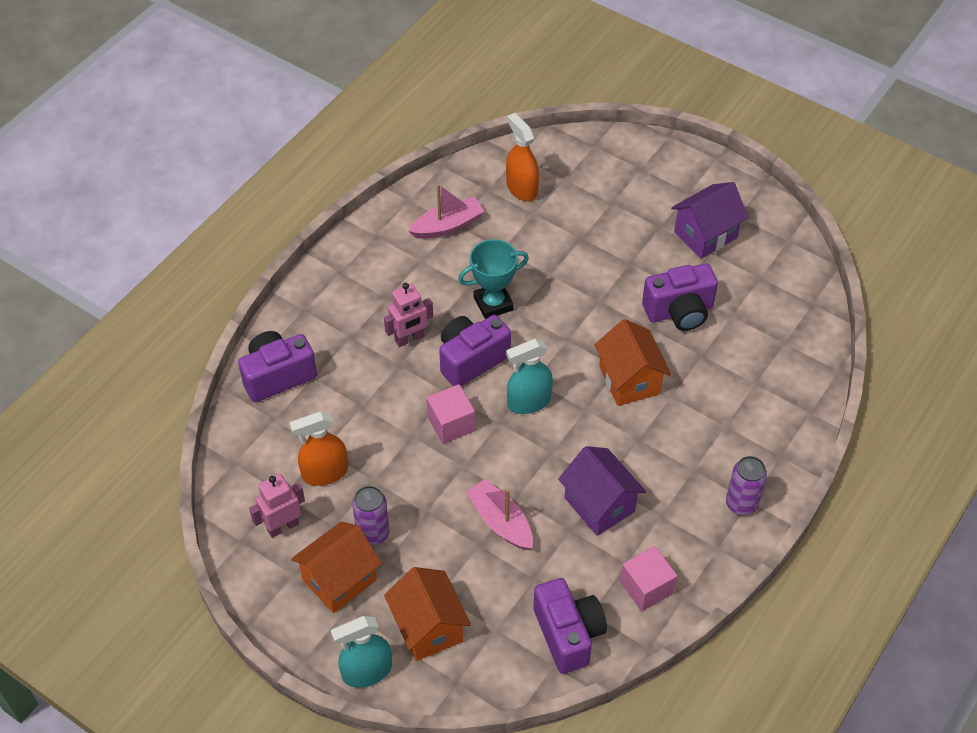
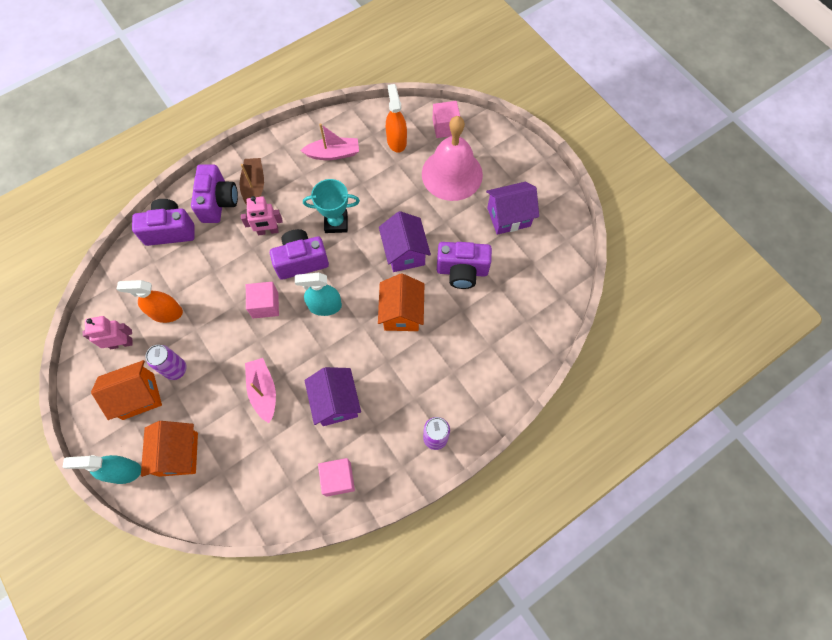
camera: 20 degrees right, 15 degrees up
purple camera [533,578,607,674] -> purple camera moved to [191,164,238,223]
none -> brown boat [240,158,264,205]
none -> purple house [379,211,431,272]
none -> pink bell [422,116,483,201]
none -> pink cube [433,101,460,138]

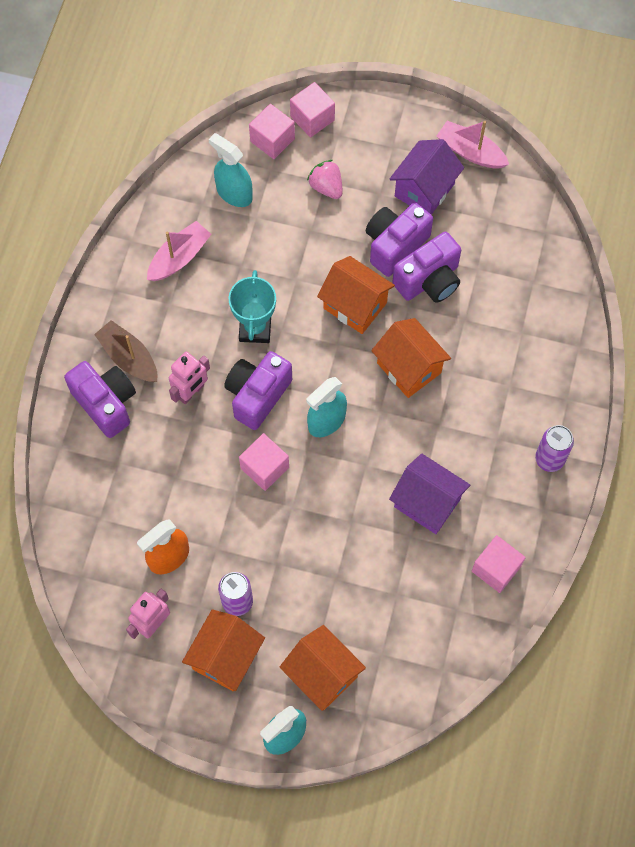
camera: 40 degrees left, 0 degrees up
purple camera [132,199,195,246] -> purple camera moved to [366,203,433,277]
pink boat [245,358,276,423] -> pink boat moved to [436,121,509,169]
turquoise trophy [303,179,360,233] -> turquoise trophy turned 45 degrees counterclockwise [229,270,276,343]
purple house [379,211,431,272] -> orange house [317,256,395,334]
orange spray bottle [386,84,407,153] -> turquoise spray bottle [208,133,253,207]
pink bell [422,116,483,201] -> pink strawberry [307,160,343,199]
none -> pink cube [290,82,335,137]

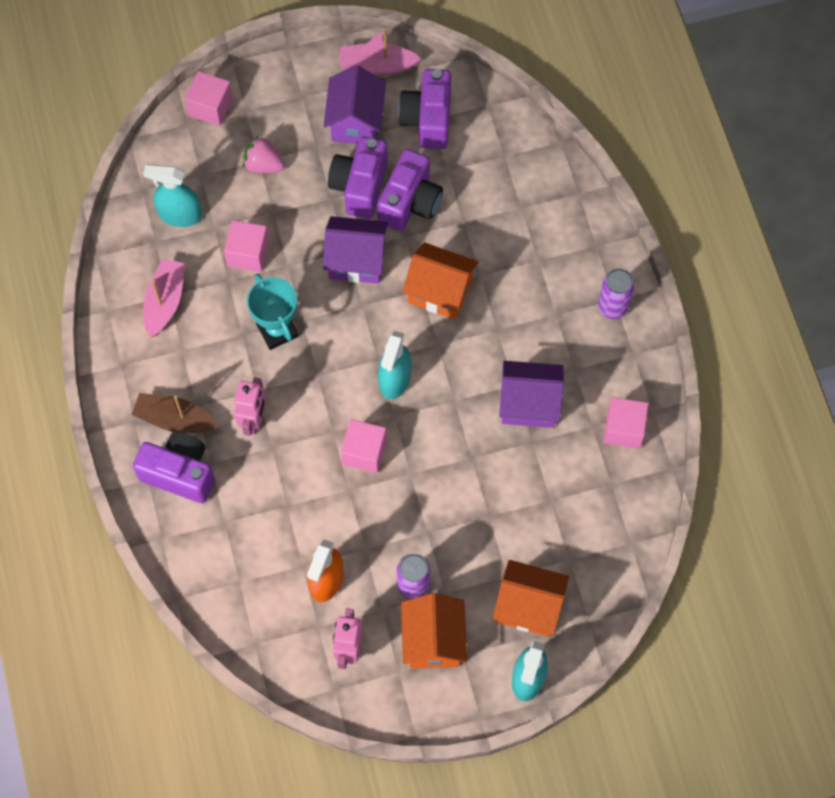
camera: 30 degrees left, 0 degrees up
purple camera [224,351,292,430] -> purple camera moved to [398,69,451,149]
pink cube [249,104,295,159] -> pink cube moved to [224,220,269,272]
orange house [317,256,395,334] -> purple house [323,216,388,284]

